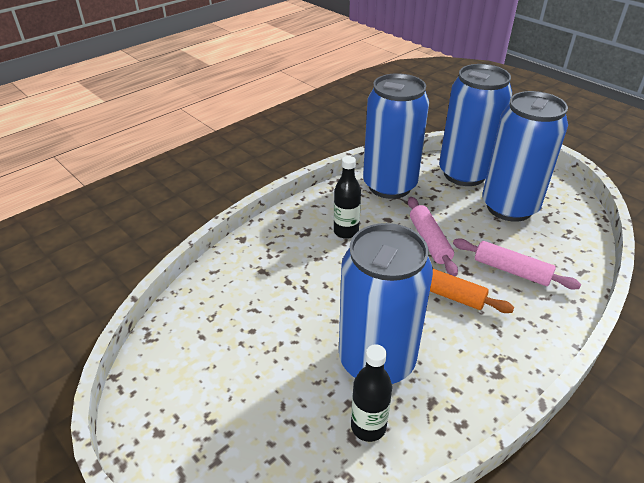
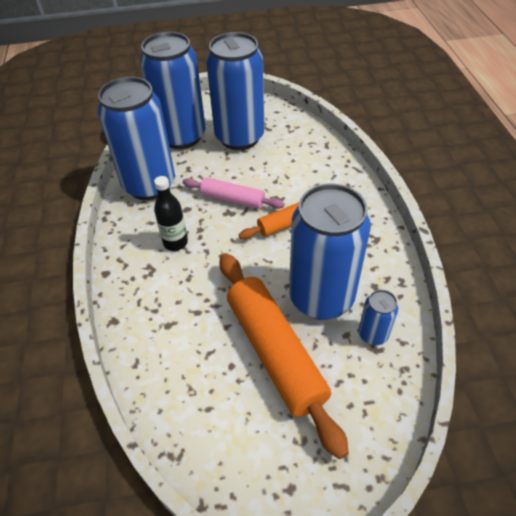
camera: 55 degrees left, 10 degrees up
black bottle [351,344,392,442] -> blue can [358,290,398,345]
pink rolling pin [453,238,581,290] -> none
none -> orange rolling pin [219,253,349,459]

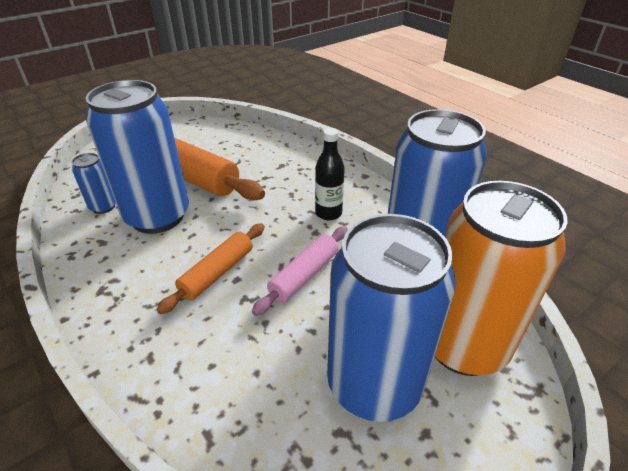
camera: 150 degrees right, 10 degrees down
blue can [140,32,205,149] -> orange can [435,181,568,376]
pink rolling pin [183,178,285,209] -> pink rolling pin turned 45 degrees counterclockwise [252,226,348,316]

